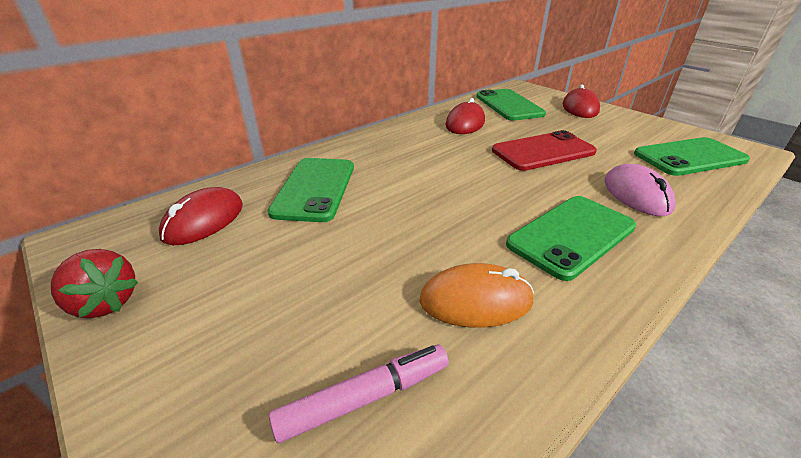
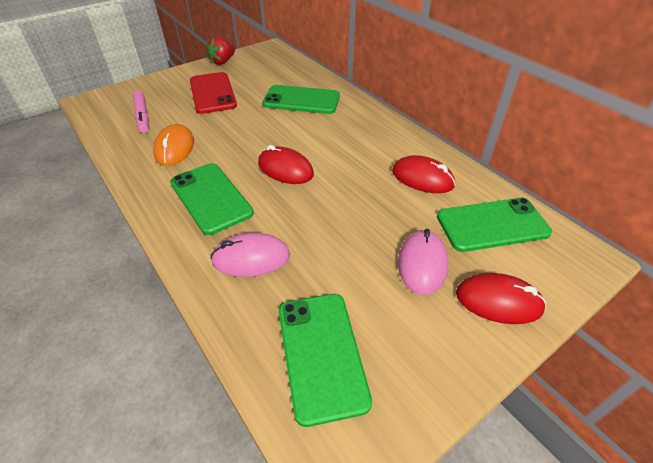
camera: 95 degrees right, 10 degrees up
red mouse [159,187,243,245] -> red mouse moved to [258,145,314,184]
red phone [492,130,597,171] -> red phone moved to [190,72,237,114]
none -> pink mouse [398,229,448,295]

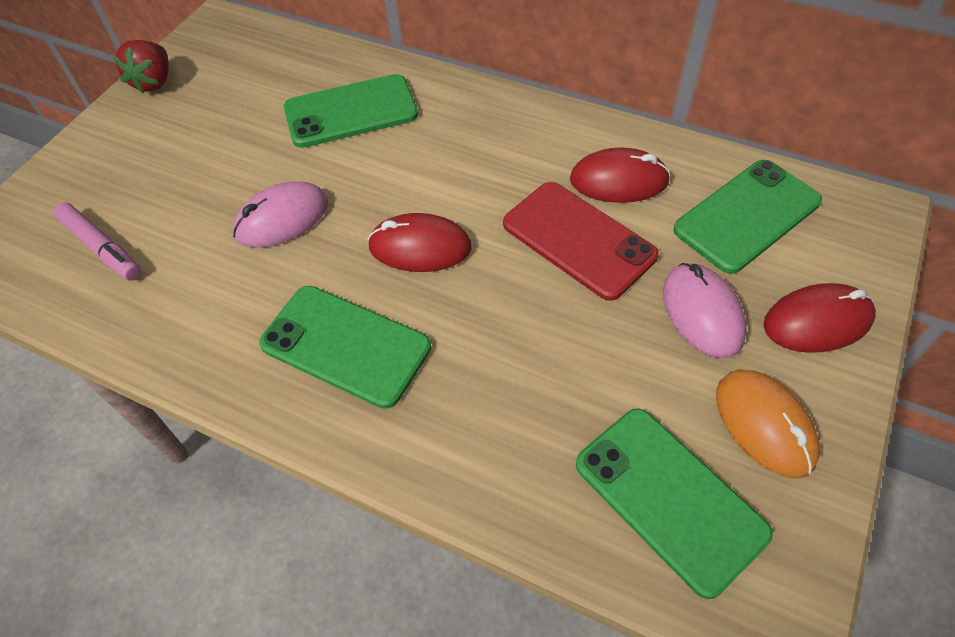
camera: 25 degrees left, 10 degrees up
orange mouse [153,124,194,166] -> orange mouse moved to [716,369,820,479]
red phone [190,72,237,114] -> red phone moved to [503,182,659,301]
pink mouse [210,233,290,277] -> pink mouse moved to [233,181,328,248]

